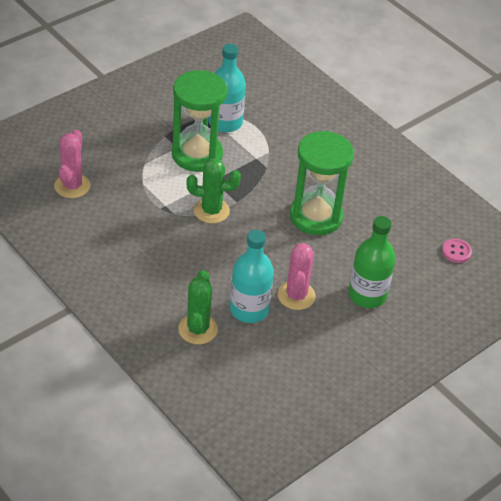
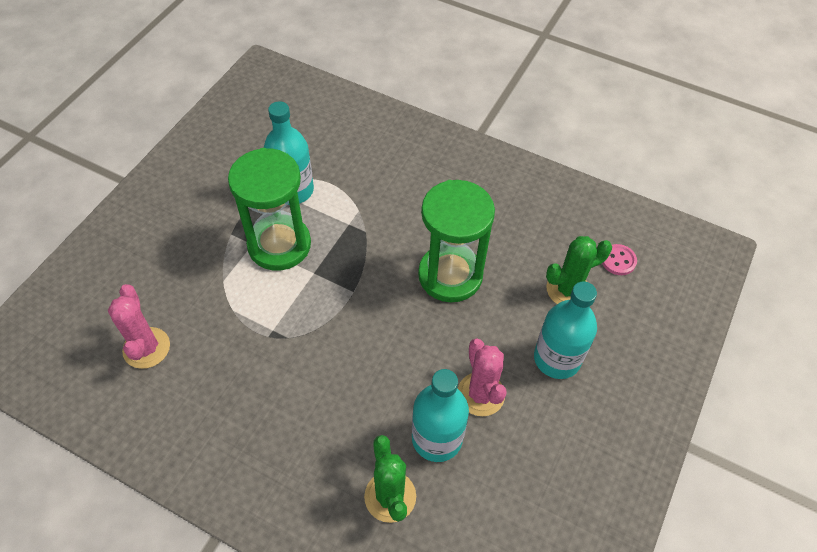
camera: 20 degrees left, 10 degrees up
green cactus [187,158,241,224] -> green cactus moved to [546,236,612,304]
green bottle [348,216,396,308] -> turquoise bottle [534,281,597,379]

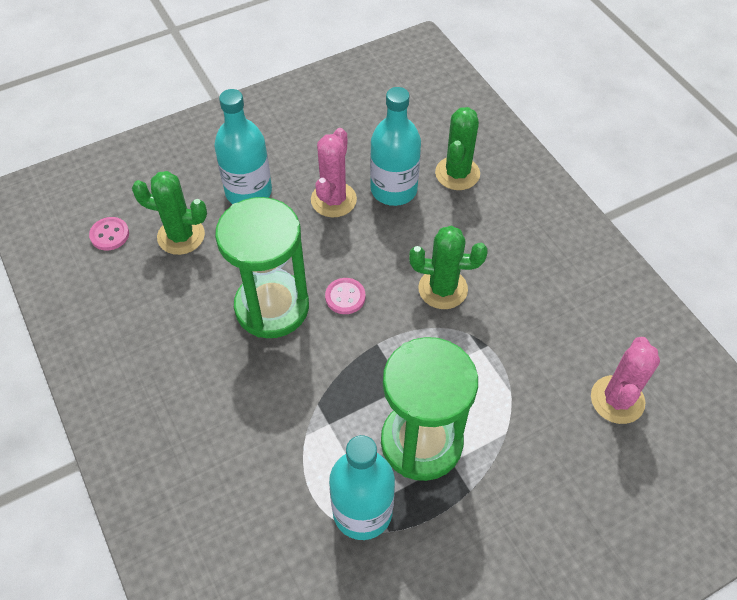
camera: 145 degrees left, 0 degrees up
none -> pink button [325,278,365,314]
none -> green cactus [409,226,488,309]

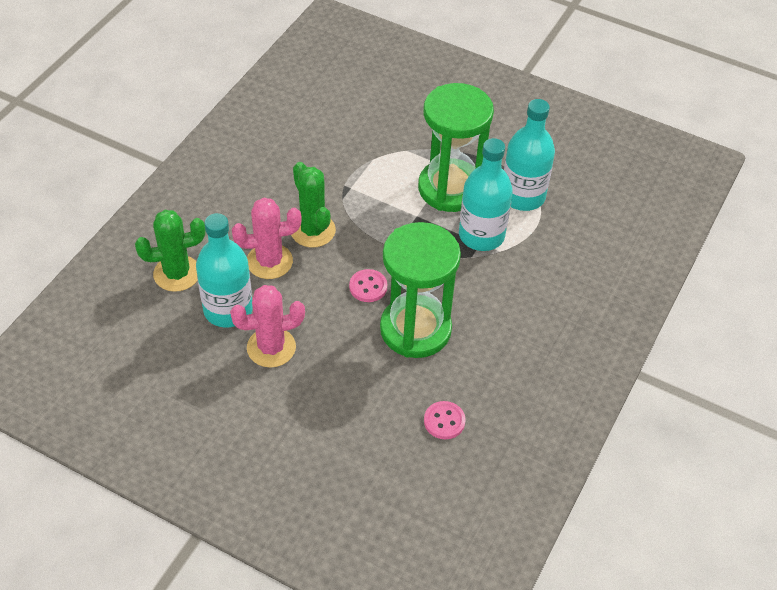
camera: 125 degrees left, 5 degrees down
pink button [89,217,129,250] -> pink button moved to [424,401,466,439]
green cactus [132,171,207,255] -> none
turquoise bottle [214,89,272,204] -> turquoise bottle moved to [459,138,513,251]
pink cactus [591,337,660,424] -> pink cactus moved to [232,198,302,279]

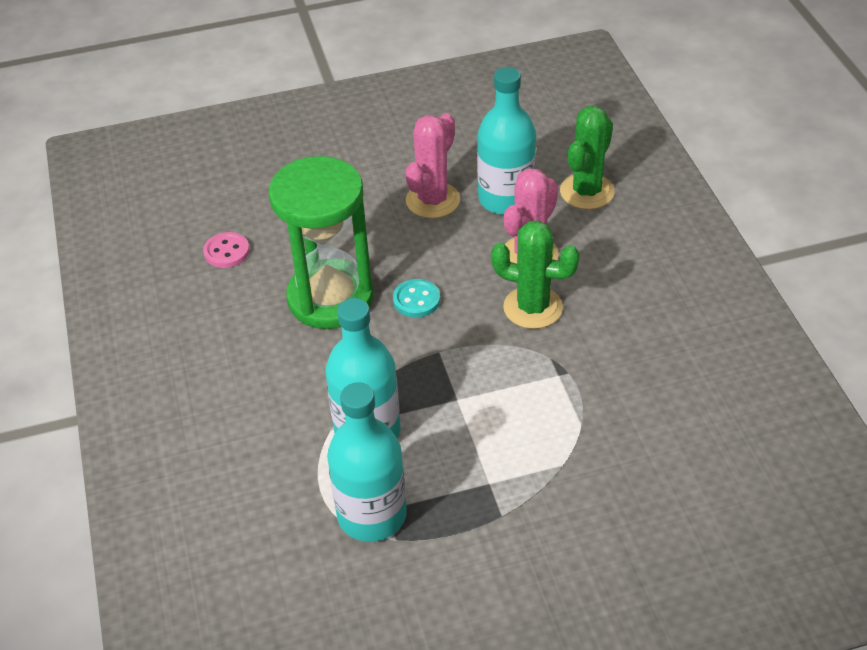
camera: 140 degrees right, 5 degrees down
pink button [349,269,387,302] -> turquoise button [393,279,440,318]
green hourglass [418,83,494,212] -> none

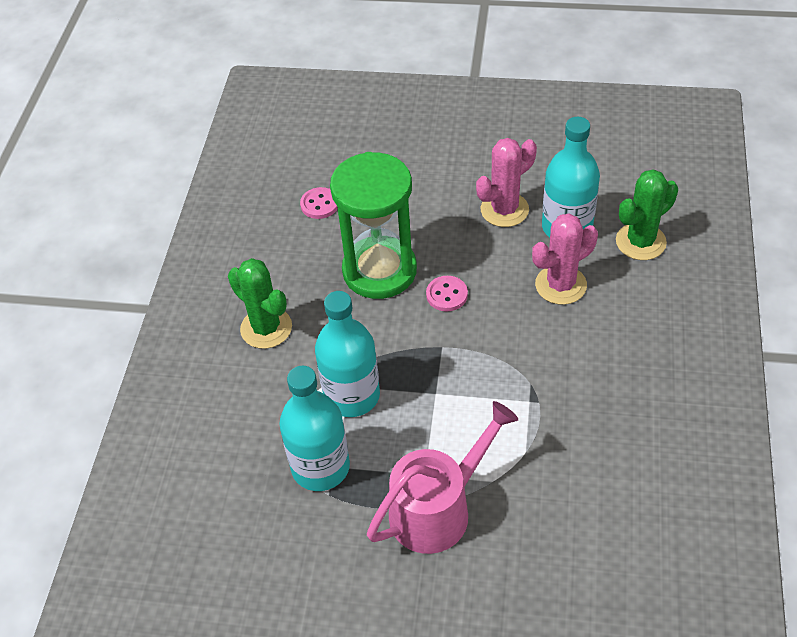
camera: 25 degrees right, 5 degrees up
turquoise button [393,279,440,318] -> pink button [426,276,468,311]
green cactus [491,220,580,329] -> green cactus moved to [228,258,292,349]
none -> pink watering can [367,401,518,554]

